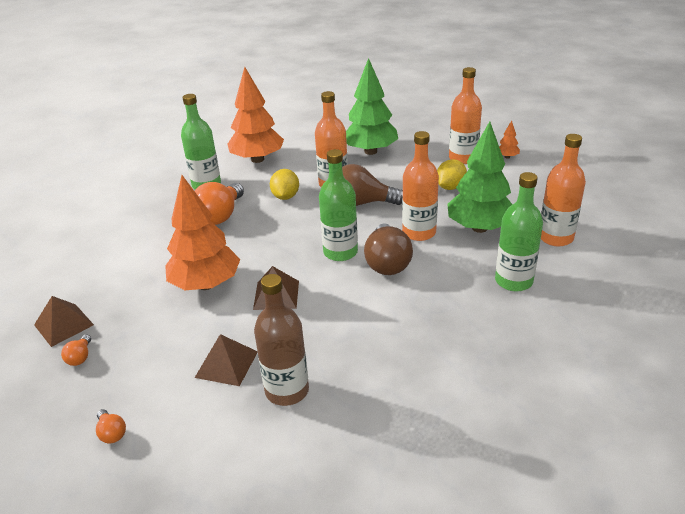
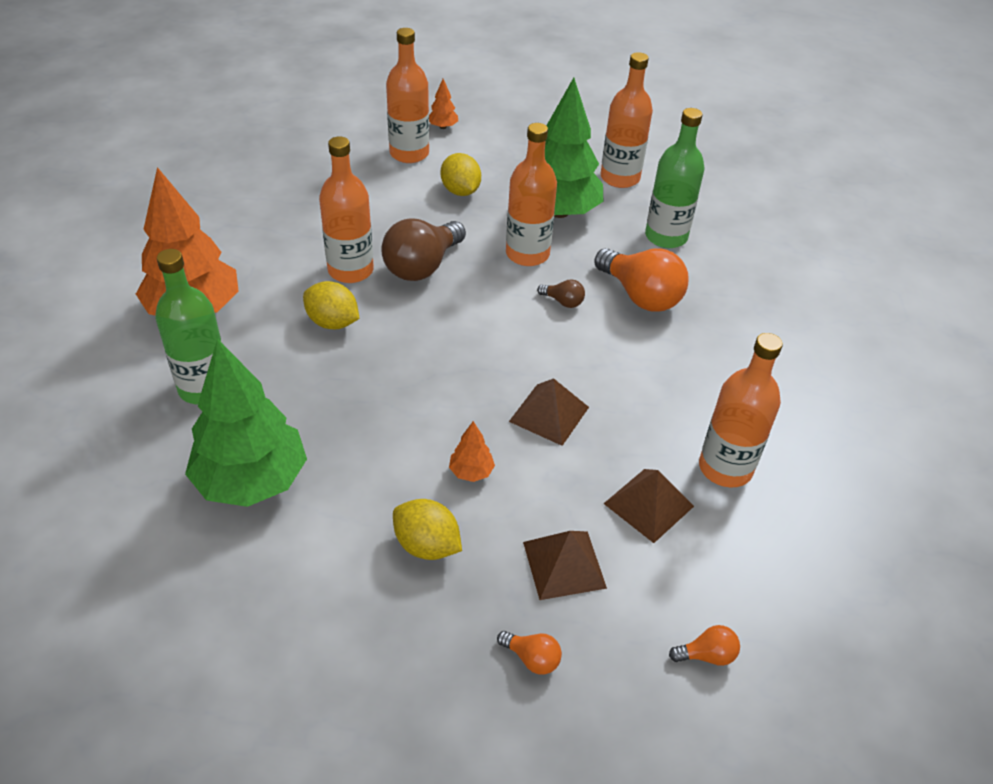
camera: 65 degrees left, 10 degrees up
brown pyramid [34,296,94,347] -> brown pyramid moved to [523,531,607,600]
orange tree [165,175,240,290] -> orange tree [449,421,495,482], size x0.40
orange light bulb [195,182,244,225] -> orange light bulb moved to [594,248,689,312]
brown bottle [254,274,309,406] -> orange bottle [699,333,783,487]
green bottle [319,149,358,261] -> none
green tree [346,58,398,155] -> green tree moved to [185,339,307,507]
brown light bulb [364,223,413,275] -> brown light bulb [537,279,585,308], size x0.45
none -> yellow lemon [393,499,462,560]

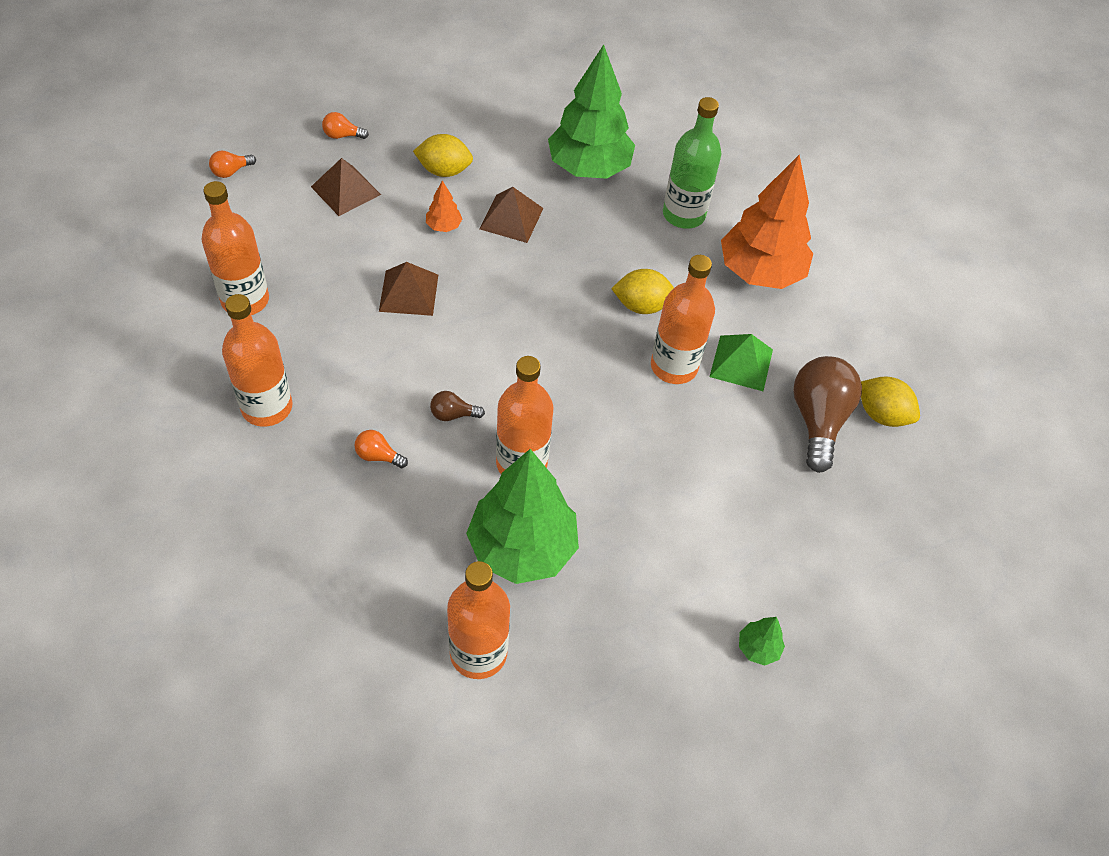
camera: 150 degrees right, 10 degrees up
brown light bulb [381,219,466,281] -> brown light bulb moved to [793,356,862,473]
orange bottle [386,28,429,163] -> orange bottle moved to [222,294,292,427]
orange tree [429,79,458,129] -> green tree [739,617,785,665]
yellow lemon [441,153,481,196] -> yellow lemon moved to [861,376,920,427]
orange light bulb [594,248,689,312] -> orange light bulb [355,430,408,468], size x0.45
brown pyramid [603,469,694,543] -> brown pyramid moved to [479,187,544,243]
green bottle [645,108,704,248] -> none
none -> green pyramid [710,334,773,391]

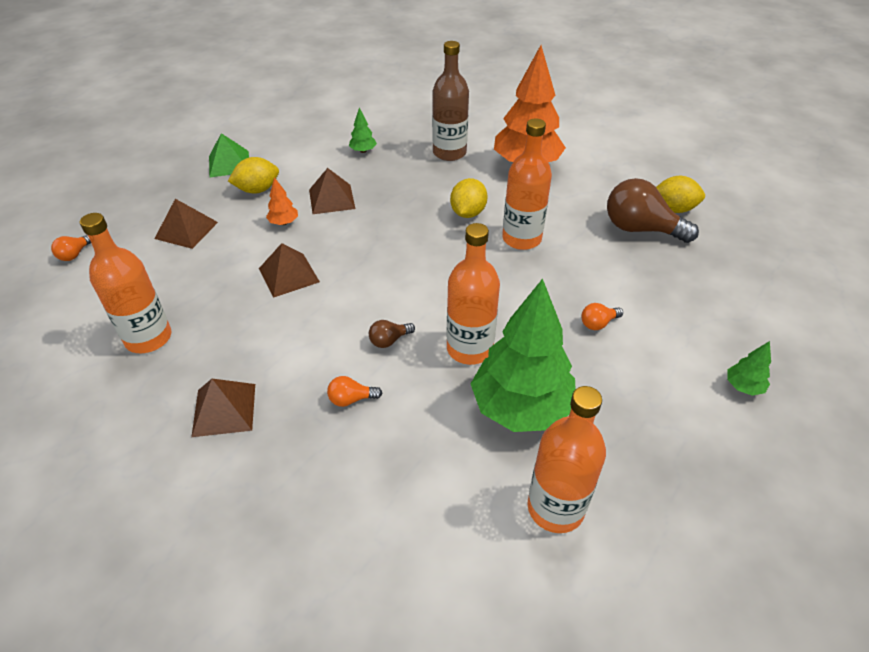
camera: 25 degrees left, 10 degrees down
orange bottle [222,294,292,427] -> brown pyramid [191,379,255,437]
orange light bulb [322,112,369,139] -> orange light bulb moved to [581,303,623,330]
green tree [548,45,635,179] -> green tree [349,108,377,153], size x0.40
yellow lemon [611,269,674,314] -> yellow lemon turned 45 degrees counterclockwise [450,178,488,218]
green bottle [663,97,722,229] -> brown bottle [432,41,469,161]
green pyramid [710,334,773,391] -> green pyramid moved to [209,133,249,178]
brown light bulb [793,356,862,473] -> brown light bulb turned 45 degrees counterclockwise [607,178,699,243]

